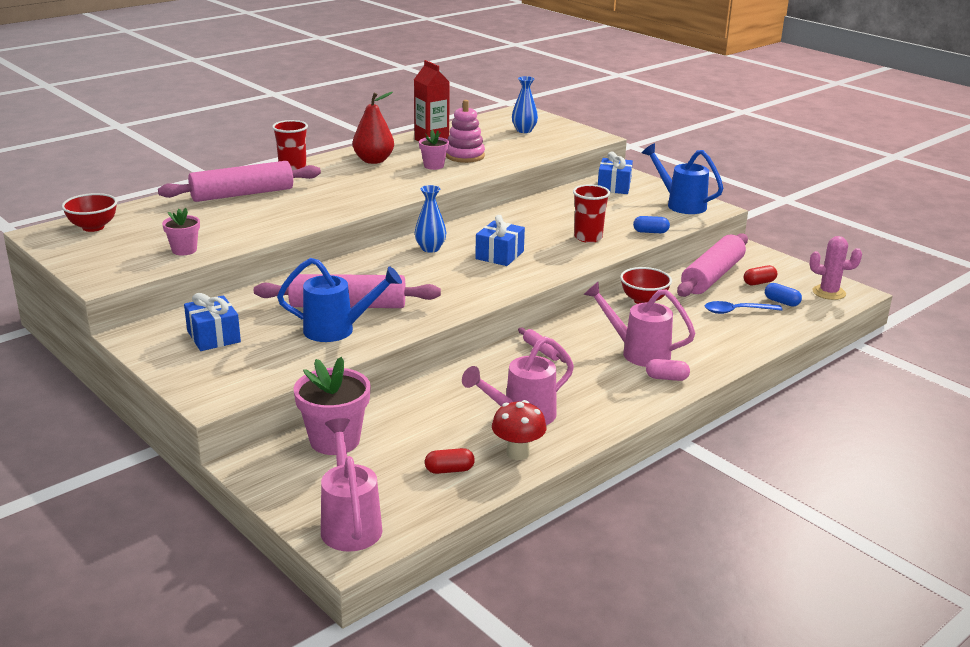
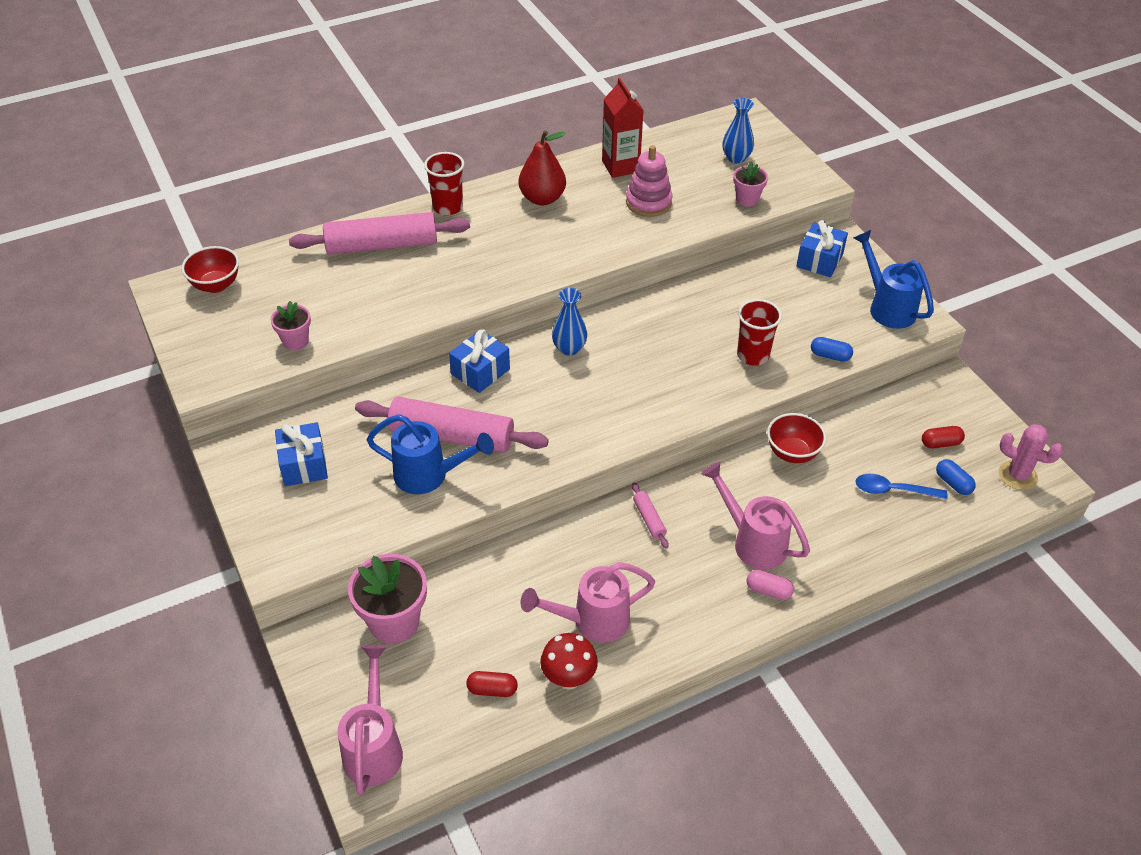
camera: 15 degrees right, 20 degrees up
pink flower pot [419,130,449,170] -> pink flower pot moved to [733,161,768,206]
blue gift [475,215,525,266] -> blue gift moved to [449,329,510,393]
pink rolling pin [677,233,748,297] -> none

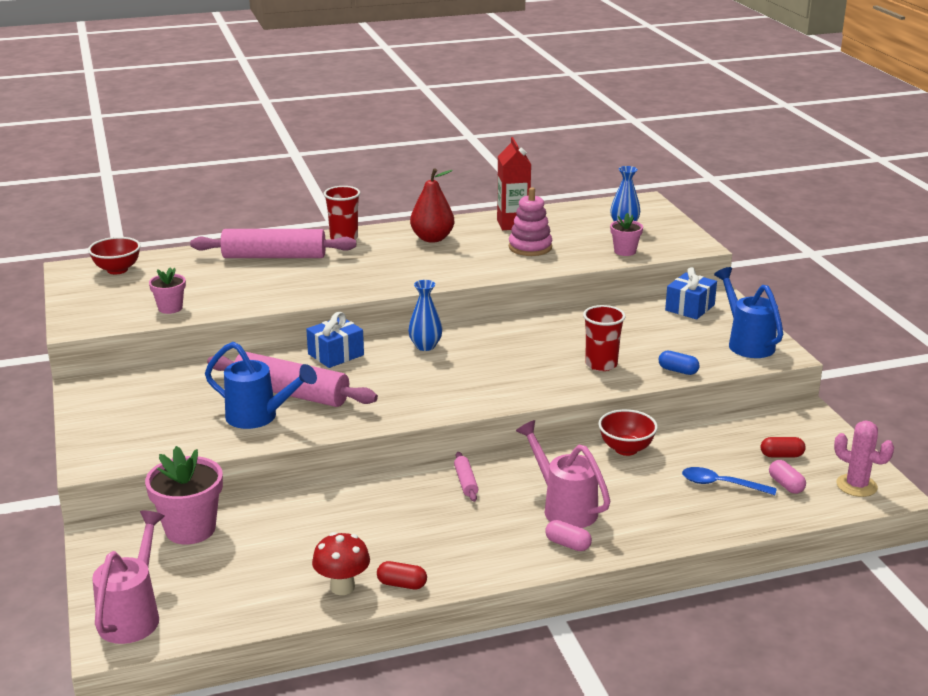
camera: 10 degrees right, 20 degrees down
blue gift [275,422,328,486] -> none
red capsule [466,671,518,697] -> red capsule moved to [377,561,427,589]
pink watering can [521,562,655,643] -> none
blue capsule [936,459,976,495] -> pink capsule [769,460,806,494]

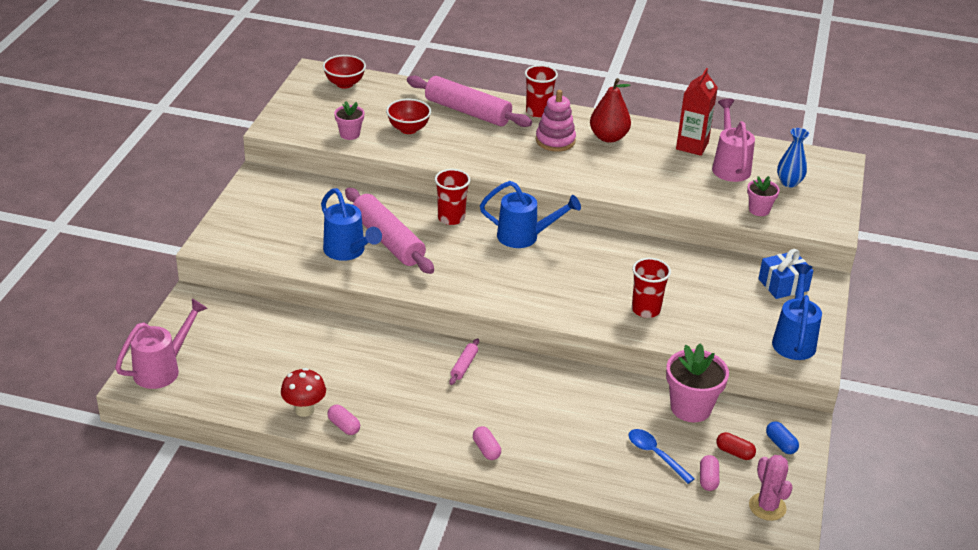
camera: 30 degrees right, 10 degrees up
pink flower pot [145,446,223,544] -> pink flower pot moved to [666,343,729,422]
blue gift [306,312,364,368] -> red cup [435,169,470,225]
red capsule [377,561,427,589] -> pink capsule [327,405,360,435]
blue vase [408,280,442,351] -> blue watering can [480,181,581,248]
pink stacking toy [509,187,552,256] -> pink stacking toy moved to [536,90,576,152]
pink watering can [516,420,610,528] -> pink watering can moved to [712,99,755,182]
red bowl [598,409,658,456] -> red bowl moved to [386,99,431,134]
blue capsule [659,351,700,375] -> blue capsule moved to [766,421,799,454]

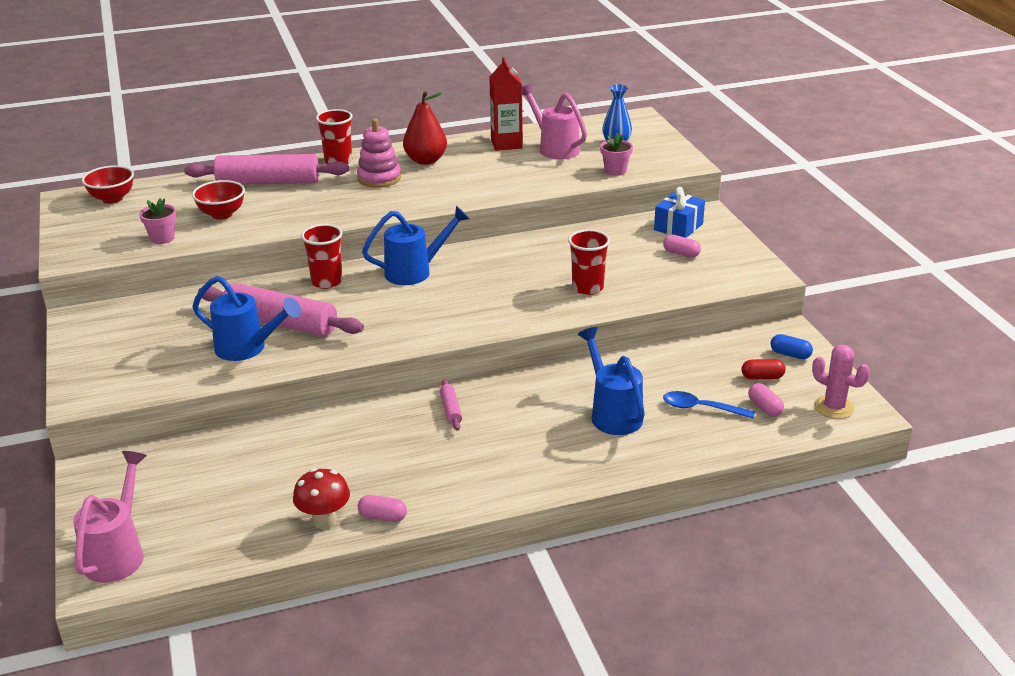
camera: 30 degrees left, 5 degrees down
pink capsule [473,426,501,460] -> pink capsule moved to [663,235,701,258]
pink flower pot [666,343,729,422] -> none
blue watering can [772,264,822,360] -> blue watering can moved to [578,327,645,435]

